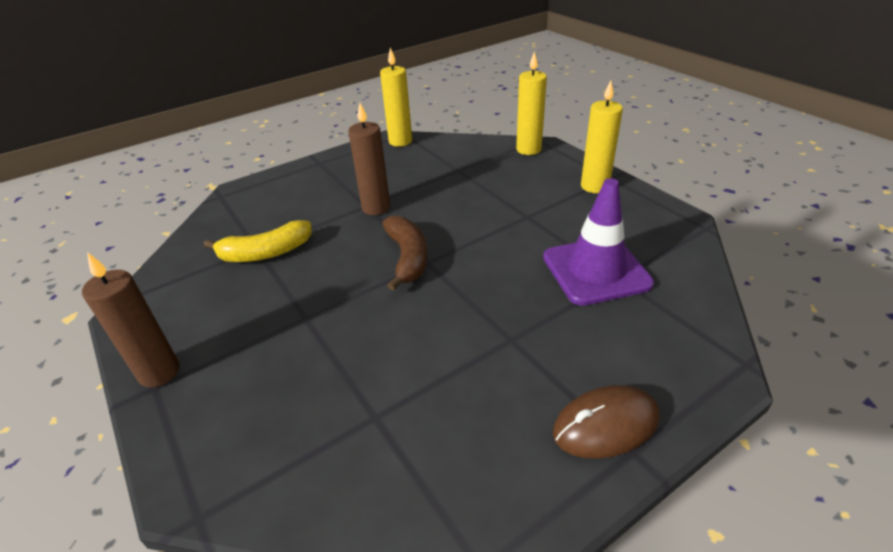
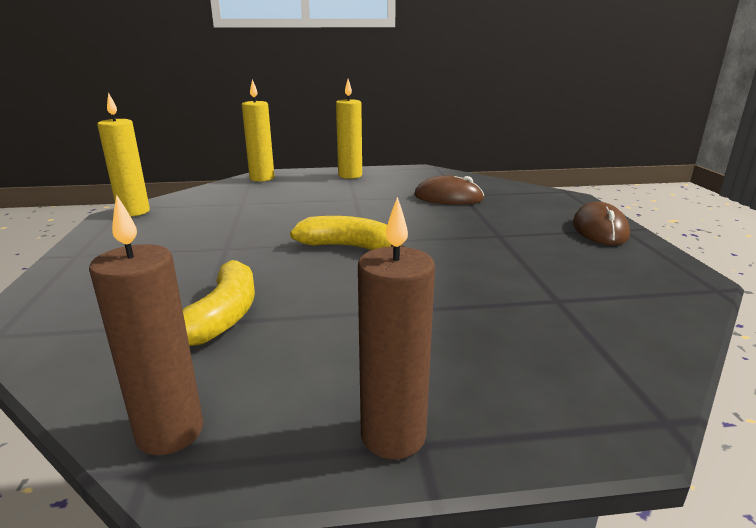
camera: 65 degrees left, 15 degrees down
brown candle [348,103,390,215] -> brown candle moved to [89,194,203,455]
brown banana [382,216,428,291] -> yellow banana [290,216,405,250]
purple traffic cone [543,178,654,306] -> brown mouse [414,175,484,205]

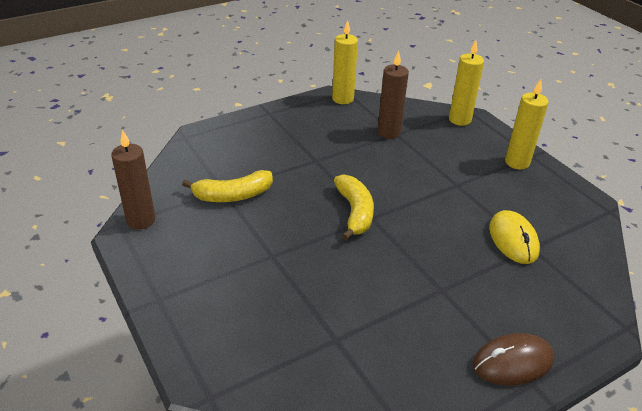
camera: 65 degrees right, 15 degrees up
brown candle [358,197,435,459] -> brown candle moved to [377,50,409,139]
brown mouse [414,175,484,205] -> yellow mouse [489,210,540,264]

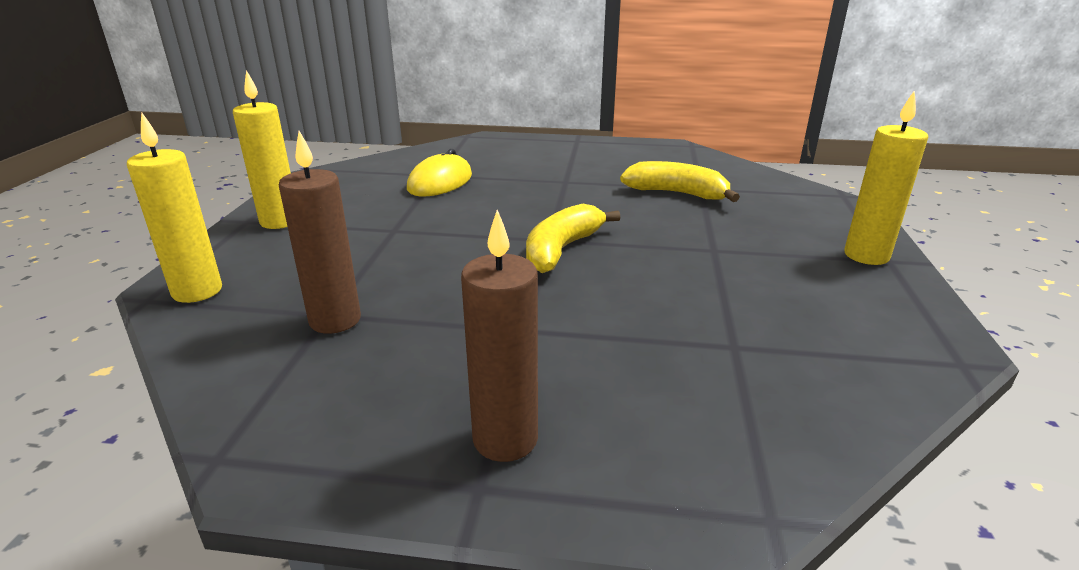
camera: 140 degrees left, 10 degrees down
brown candle [111,130,155,229] -> brown candle moved to [461,210,538,462]
yellow banana [182,170,273,202] -> yellow banana moved to [620,161,740,202]
yellow candle [332,20,358,104] -> yellow candle moved to [844,90,928,265]
brown mouse [473,333,554,386] -> none

